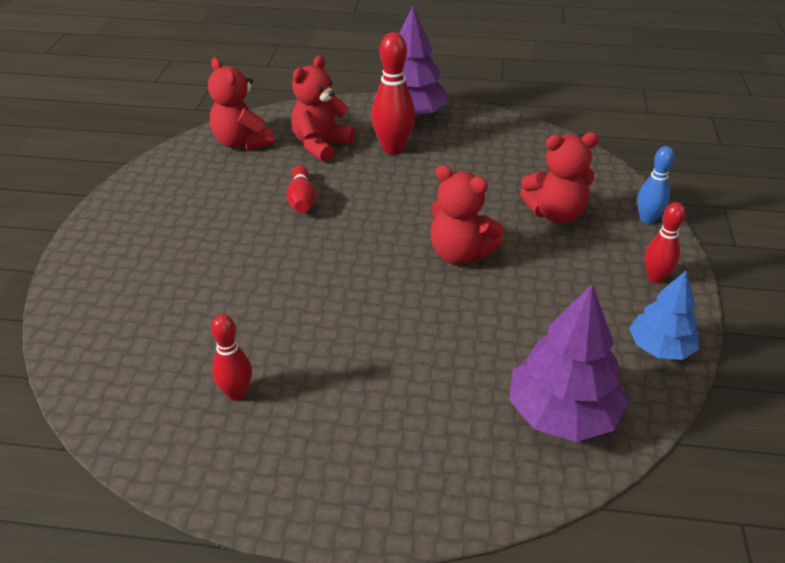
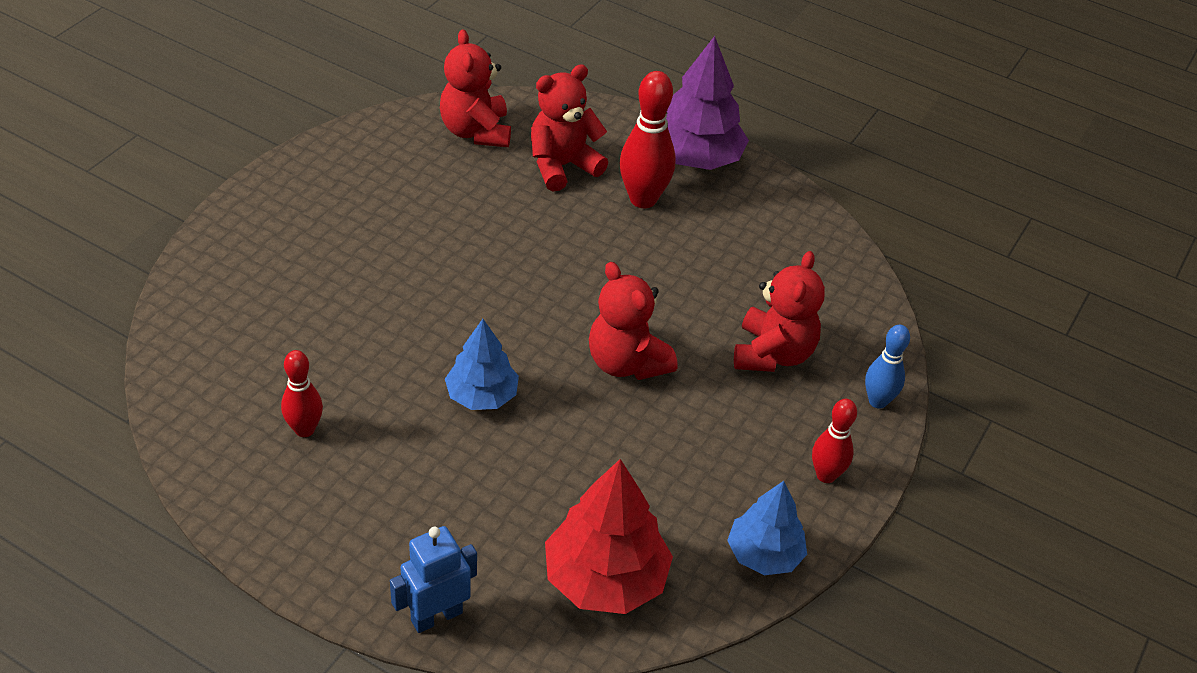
camera: 20 degrees right, 5 degrees up
red bowling pin [286,165,316,213] -> none
purple tree [509,284,628,442] -> red tree [545,459,673,614]
red teddy bear [520,132,599,223] -> red teddy bear turned 90 degrees counterclockwise [734,251,825,372]
none -> blue robot [390,526,477,633]
none -> blue tree [445,319,519,410]

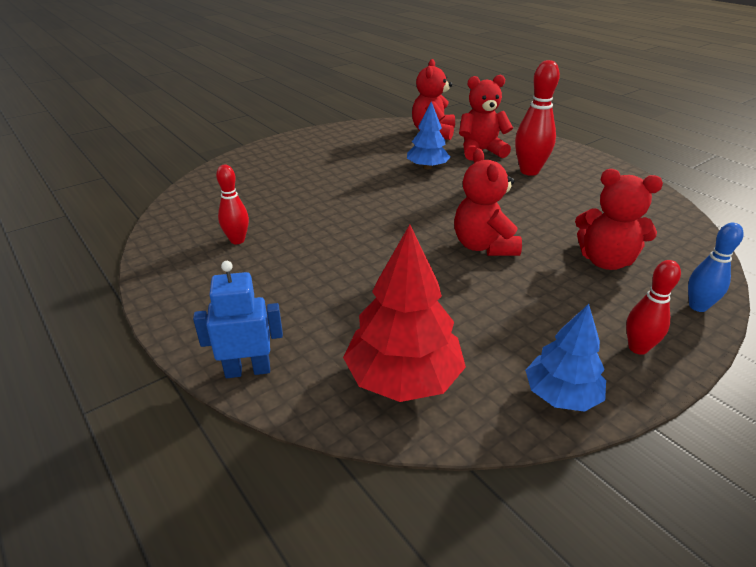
camera: 25 degrees right, 10 degrees down
blue tree [445,319,519,410] -> blue tree moved to [407,101,450,170]
purple tree [666,36,749,170] -> none
red teddy bear [734,251,825,372] -> red teddy bear turned 75 degrees clockwise [575,169,663,270]

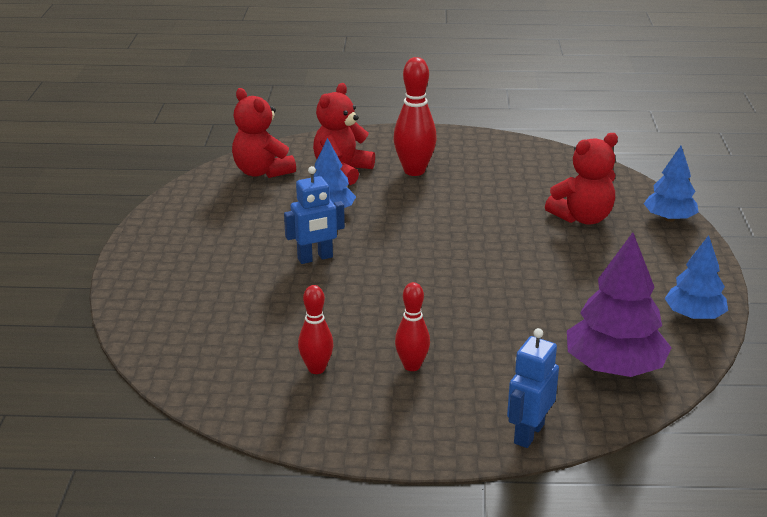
camera: 50 degrees left, 5 degrees down
red tree [343,225,466,402] -> purple tree [567,233,671,377]
red teddy bear [454,148,522,256] -> none
red bowling pin [626,260,681,355] -> red bowling pin moved to [395,282,430,371]
blue bowling pin [688,223,744,312] -> blue tree [644,146,699,222]
none -> blue robot [284,166,345,264]

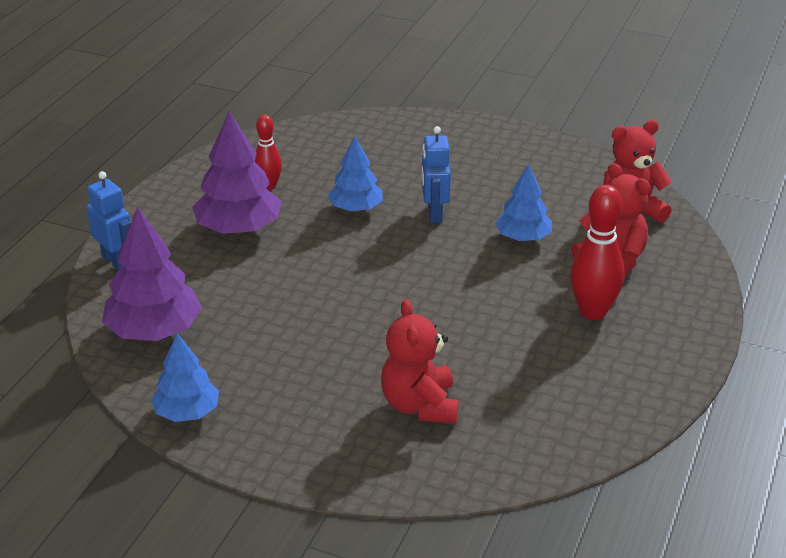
camera: 110 degrees right, 5 degrees up
red bowling pin [395,282,430,371] -> purple tree [192,111,281,234]
blue tree [644,146,699,222] -> blue tree moved to [328,136,383,212]

